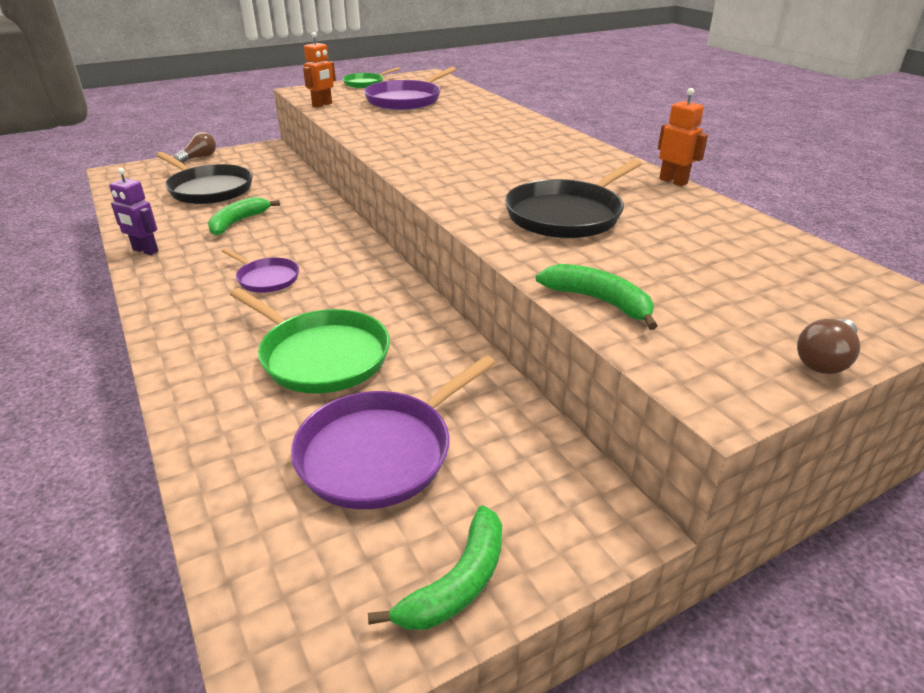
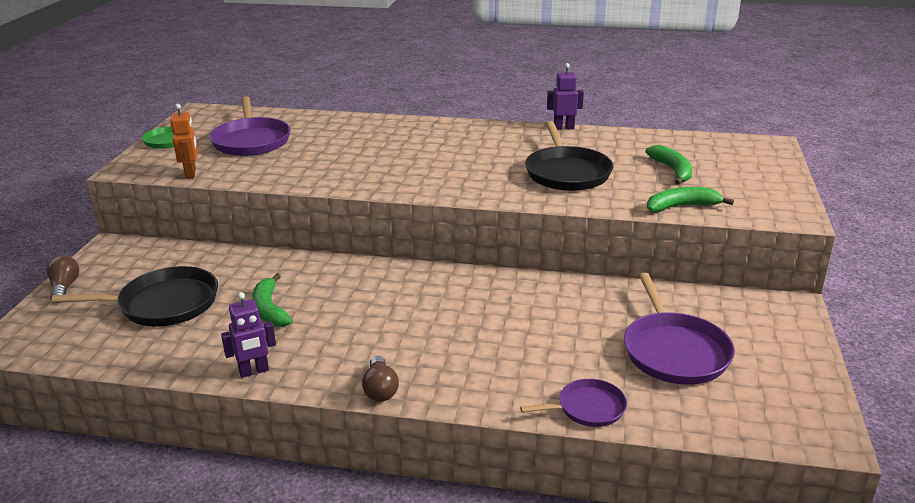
camera: 50 degrees left, 5 degrees down
purple pan [222,248,299,293] -> purple pan moved to [520,379,627,427]
green pan [230,288,390,393] -> none
green banana [368,505,502,630] -> green banana moved to [646,145,692,185]
orange robot [658,88,708,186] -> purple robot [547,63,584,130]
brown light bulb [797,319,860,374] -> brown light bulb moved to [362,356,399,402]

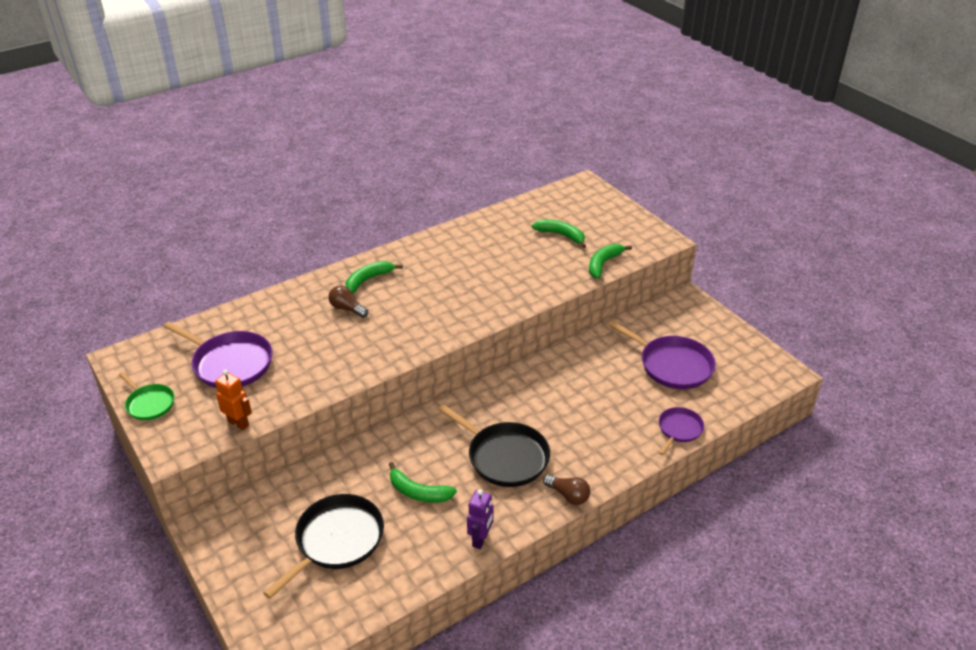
camera: 45 degrees left, 10 degrees up
brown light bulb [46,255,79,303] -> brown light bulb moved to [329,285,368,318]
black pan [525,121,613,191] -> black pan moved to [439,405,550,487]
purple robot [547,63,584,130] -> none
none -> green banana [345,261,403,293]

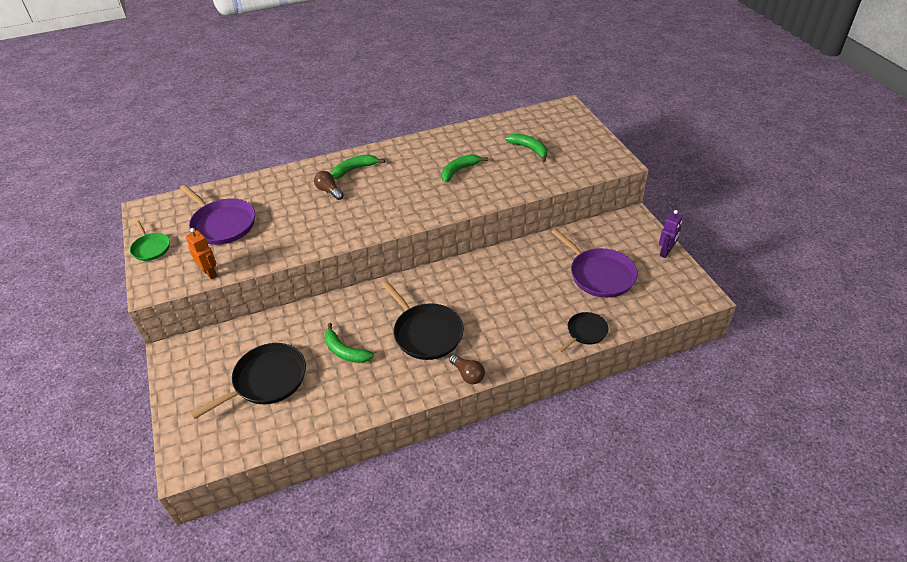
camera: 15 degrees right, 5 degrees up
purple robot [467,489,494,549] -> purple robot moved to [659,210,683,258]
green banana [589,244,632,279] -> green banana moved to [441,154,488,182]
purple pan [659,407,704,455] -> black pan [558,312,609,353]

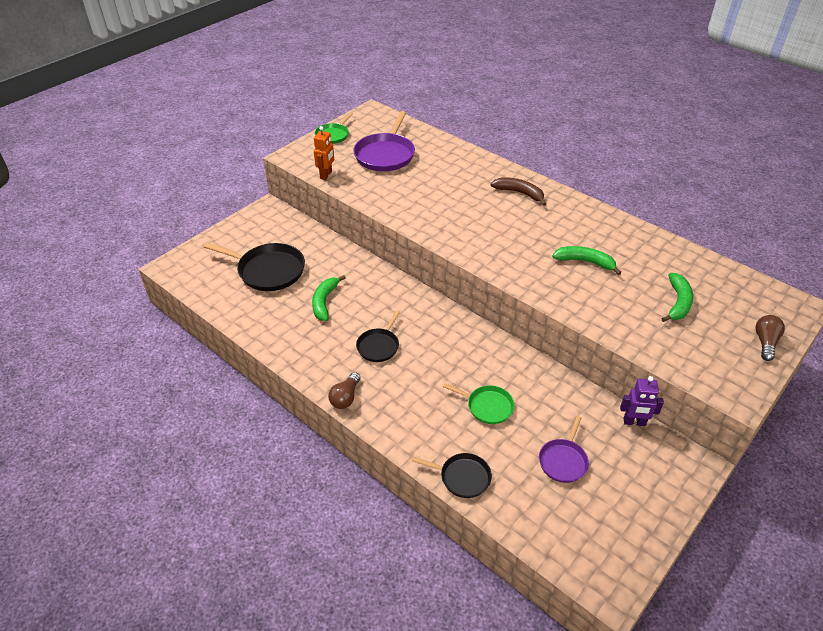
camera: 60 degrees right, 0 degrees up
brown light bulb [314,171,344,200] -> brown light bulb moved to [755,315,785,361]
green banana [332,155,385,179] -> brown banana [491,177,546,206]
black pan [382,281,464,360] -> black pan [356,311,400,362], size x0.58
purple pan [552,229,638,298] -> purple pan [539,416,589,483], size x0.58
purple robot [659,210,683,258] -> purple robot moved to [620,376,664,426]
none -> green pan [443,383,515,424]

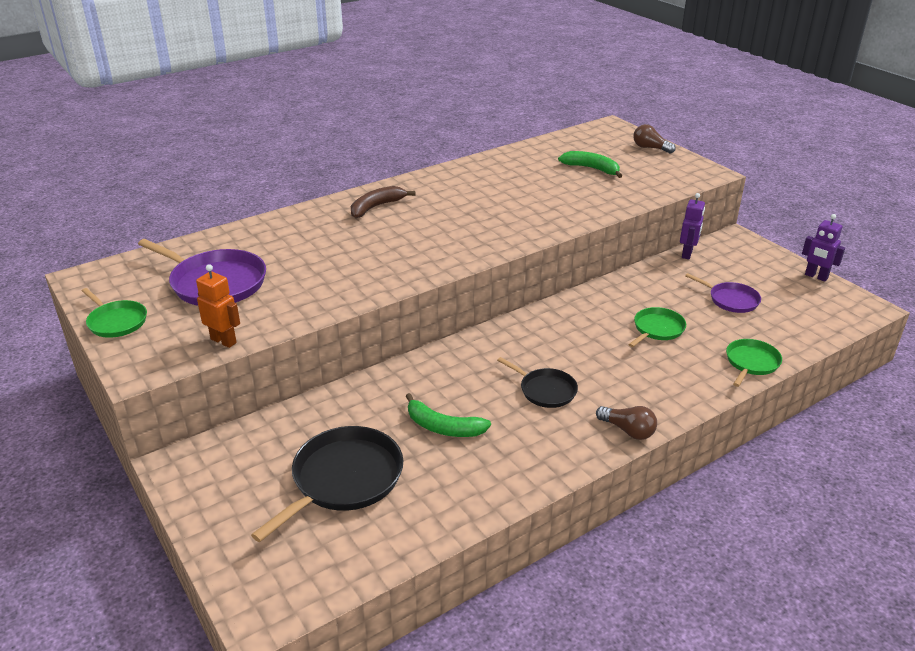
camera: 75 degrees left, 10 degrees down
black pan [412,453,492,498] -> green pan [726,339,782,387]
green banana [552,246,622,275] -> none
none -> purple robot [802,214,845,282]

